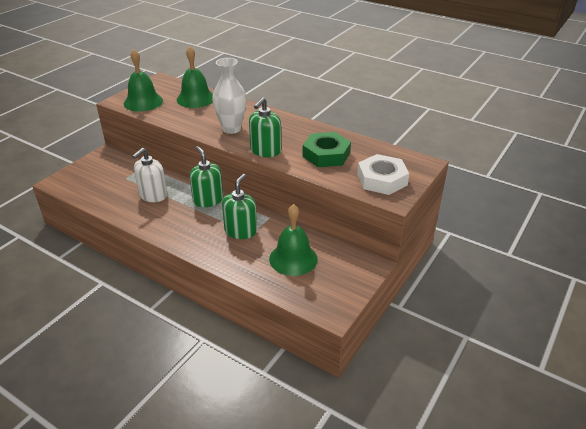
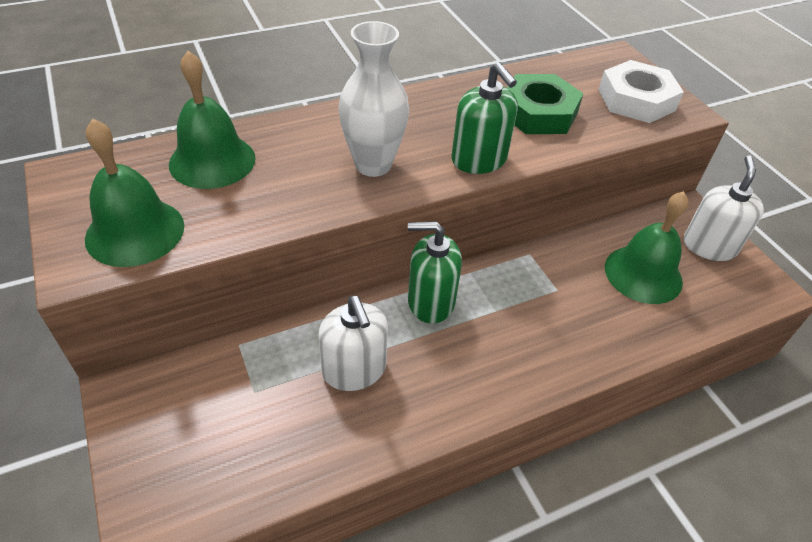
camera: 60 degrees left, 10 degrees up
green soap dispenser [222,174,257,239] -> none
none -> white soap dispenser [684,156,764,261]

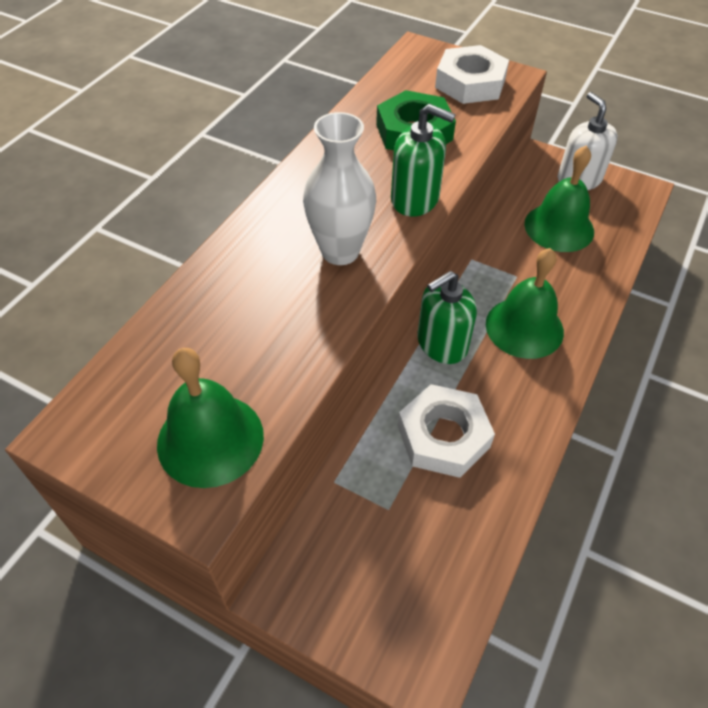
camera: 35 degrees left, 5 degrees up
green bell [169,51,256,189] -> green bell moved to [486,248,564,359]
white soap dispenser [318,296,388,391] -> white nut [398,384,495,478]

